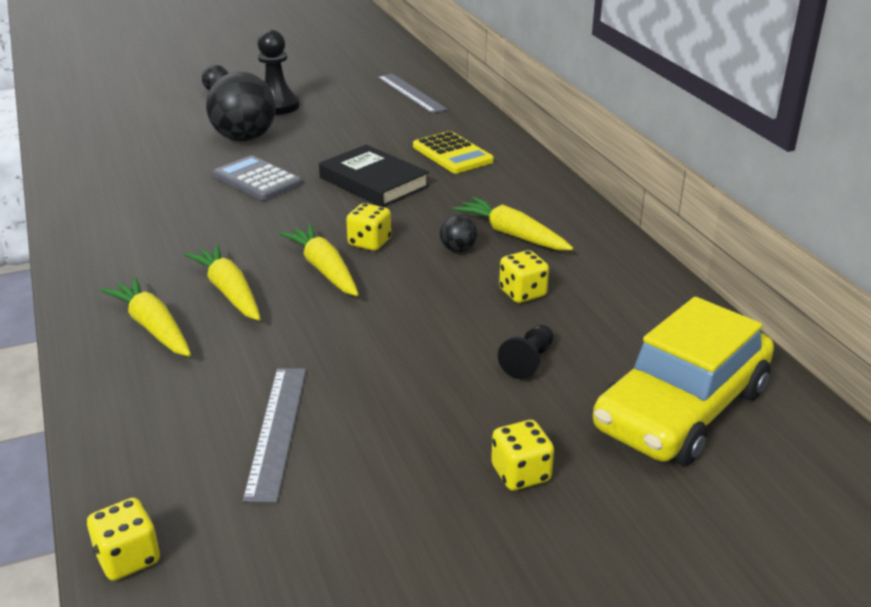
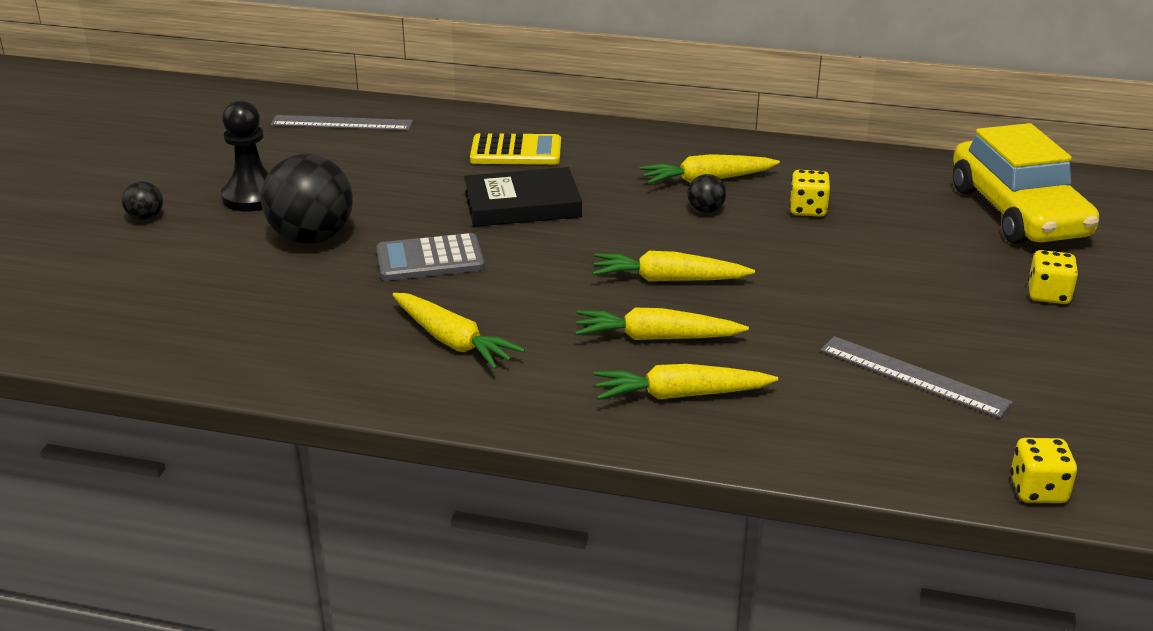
camera: 55 degrees left, 0 degrees up
yellow dice [346,203,391,251] -> none
black pawn [498,324,554,379] -> none
none -> yellow carrot [392,293,525,369]

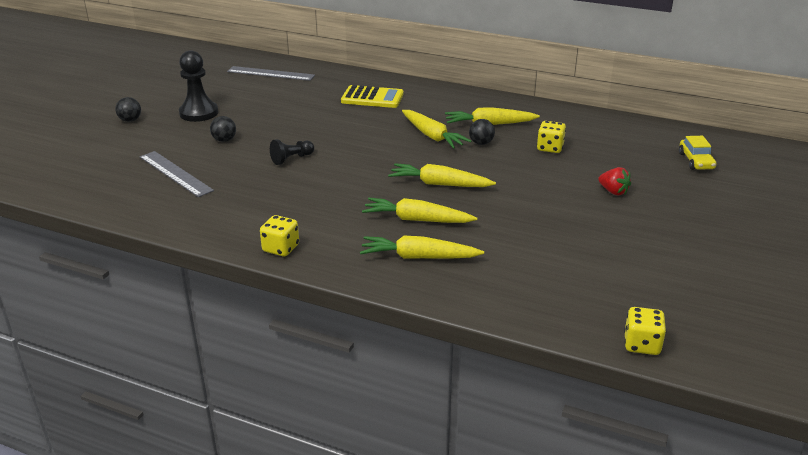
camera: 10 degrees right, 0 degrees up
black ball [261,154,353,244] -> black ball [210,116,236,142], size x0.45
grey calculator [376,233,485,281] -> black pawn [270,139,314,165]
yellow carrot [392,293,525,369] -> yellow carrot moved to [402,110,472,149]
black book [464,167,582,227] -> none
grey ruler [821,336,1013,418] -> grey ruler moved to [140,151,214,197]
yellow car [953,123,1099,244] -> yellow car [679,136,716,170], size x0.42
yellow dice [1028,250,1078,304] -> yellow dice moved to [260,215,299,256]
none -> red strawberry [598,167,631,195]

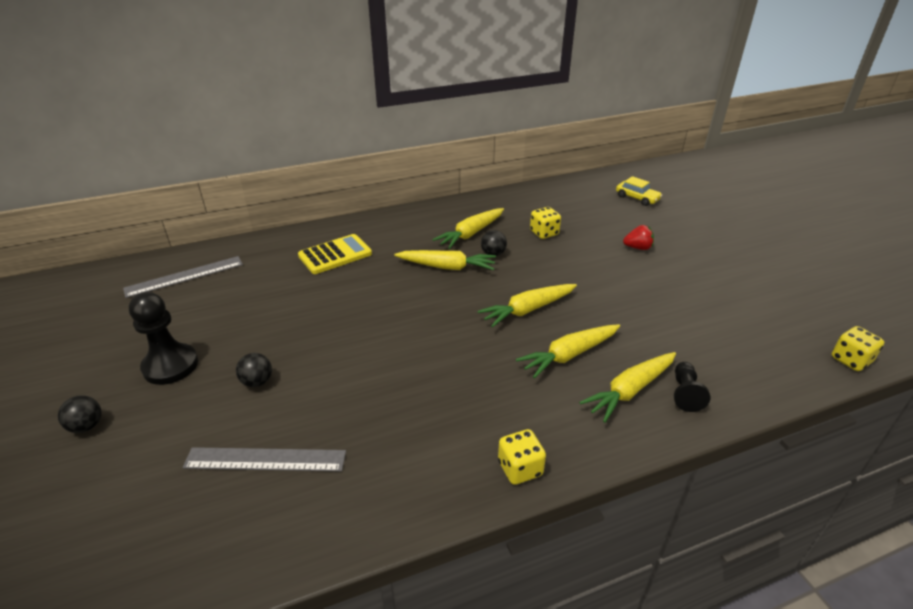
camera: 45 degrees left, 5 degrees up
black pawn [270,139,314,165] -> black pawn moved to [674,362,710,412]

